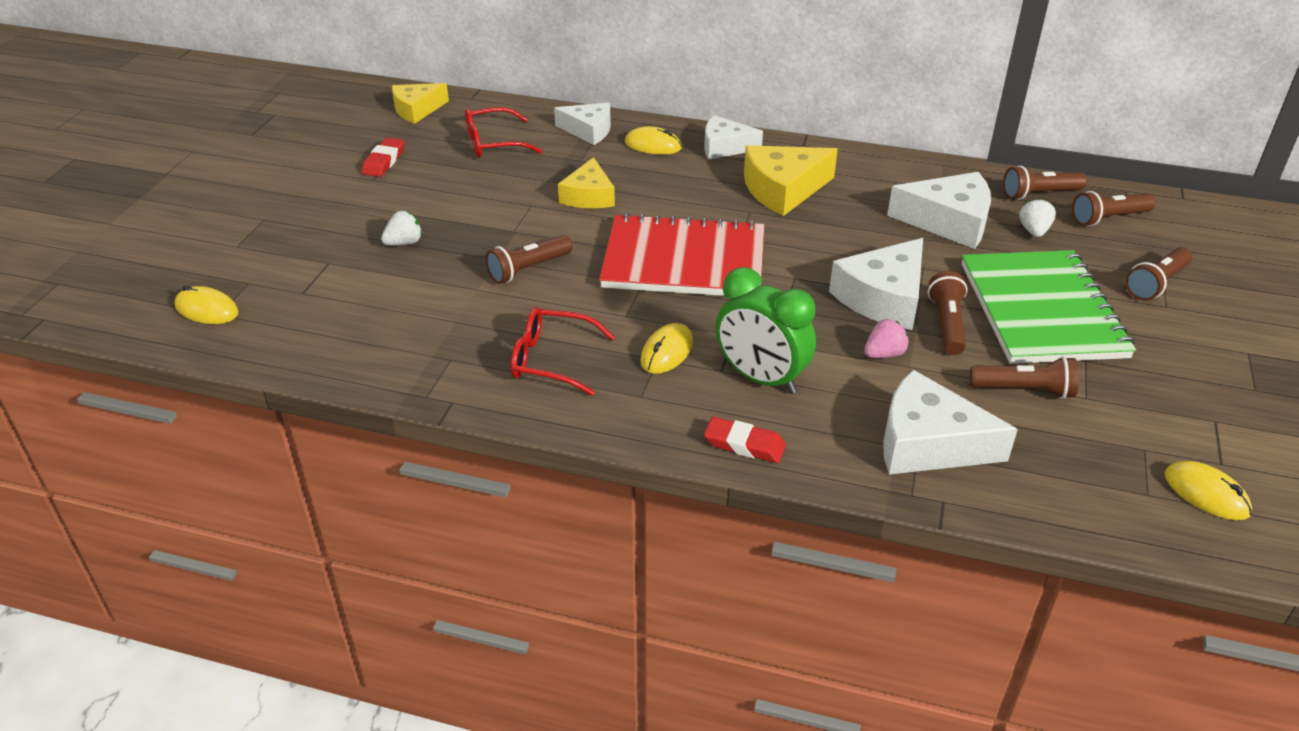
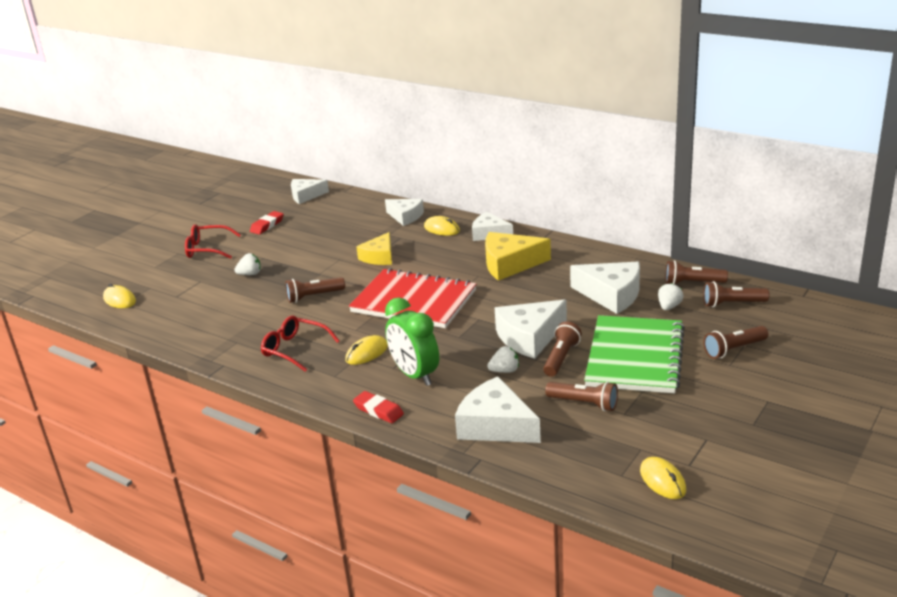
camera: 20 degrees right, 10 degrees down
yellow cheese [392,83,449,124] -> white cheese [291,179,329,204]
red glasses [465,107,542,158] -> red glasses moved to [185,224,241,259]
pink strawberry [864,319,909,358] -> white strawberry [487,346,519,373]

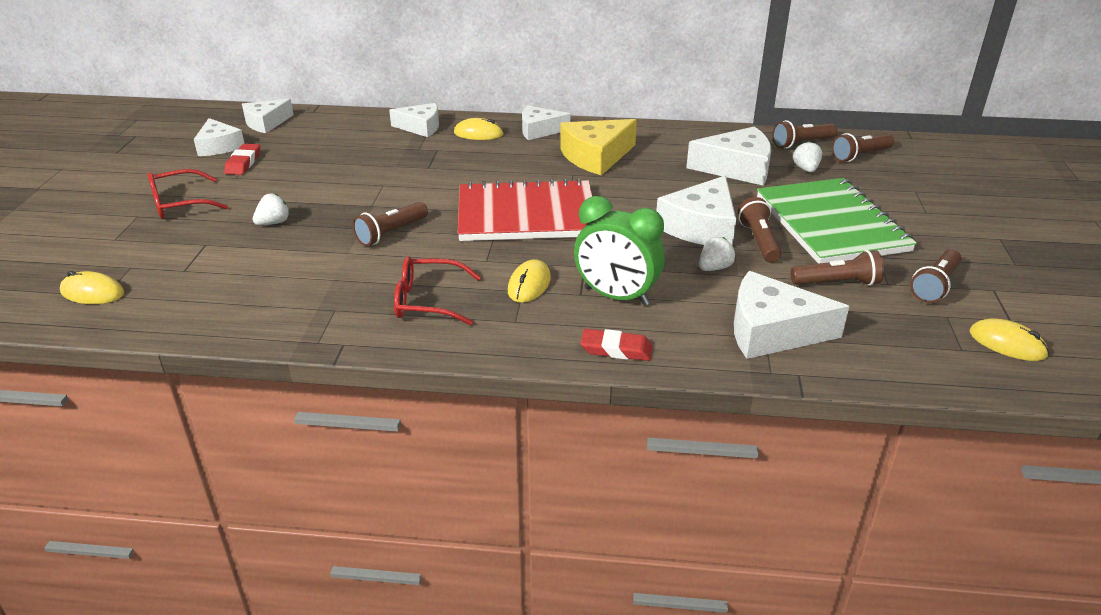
camera: 30 degrees left, 5 degrees up
yellow cheese [356,232,392,265] -> none
brown flashlight [703,326,768,359] -> brown flashlight moved to [910,249,962,303]
none -> white cheese [194,118,245,156]

